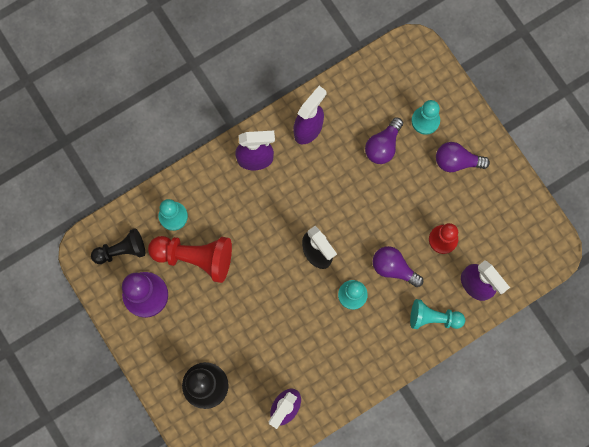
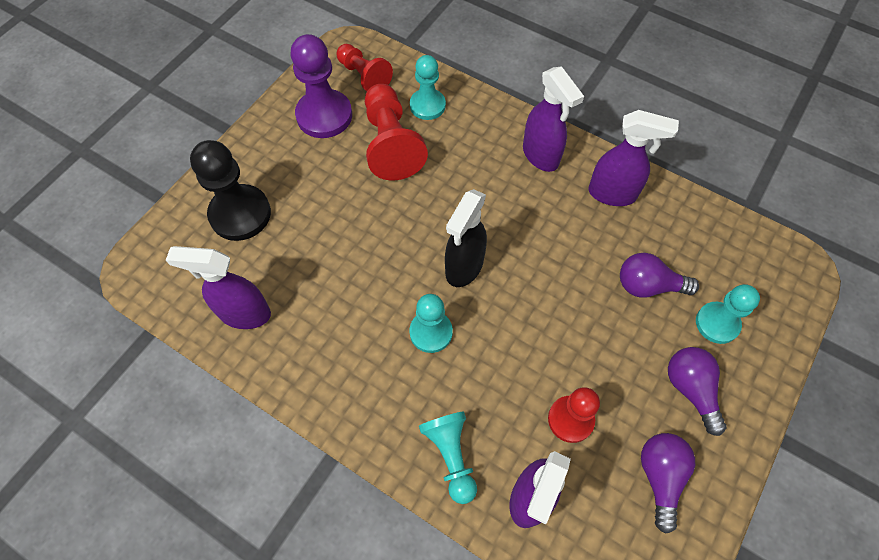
camera: 65 degrees right, 15 degrees down
black pawn [91,228,145,264] -> red pawn [337,44,393,91]
purple light bulb [373,246,423,287] -> purple light bulb moved to [641,433,695,534]

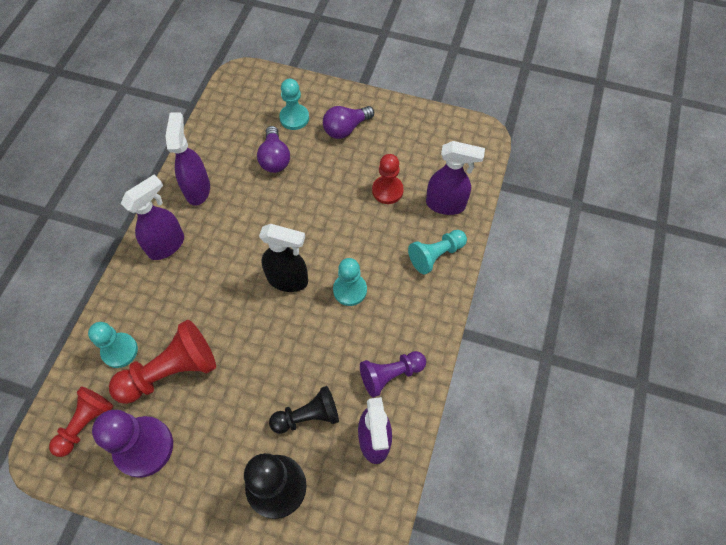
camera: 105 degrees left, 0 degrees up
purple light bulb [641,433,695,534] -> none
none -> black pawn [269,386,339,434]
none -> purple pawn [360,351,426,398]

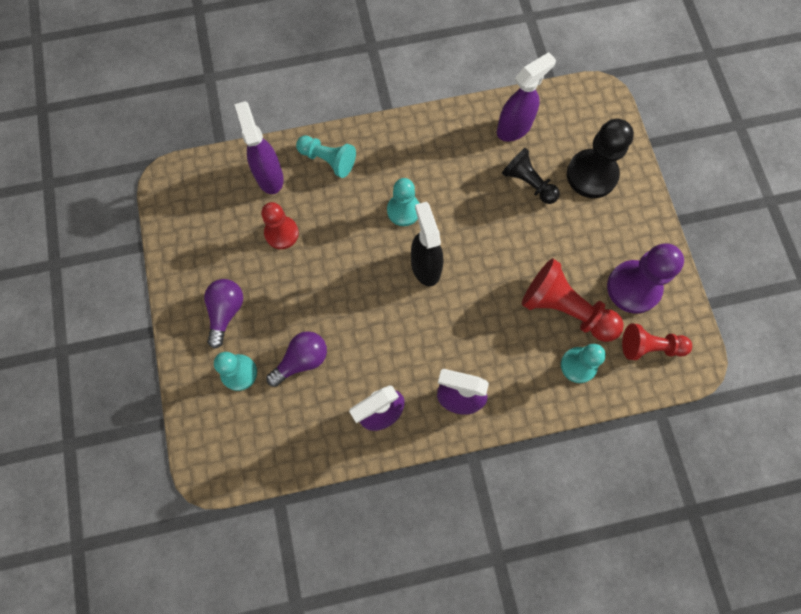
camera: 120 degrees left, 10 degrees up
purple light bulb [323,106,374,139] -> purple light bulb turned 105 degrees counterclockwise [204,279,243,349]
purple pawn [360,351,426,398] -> none

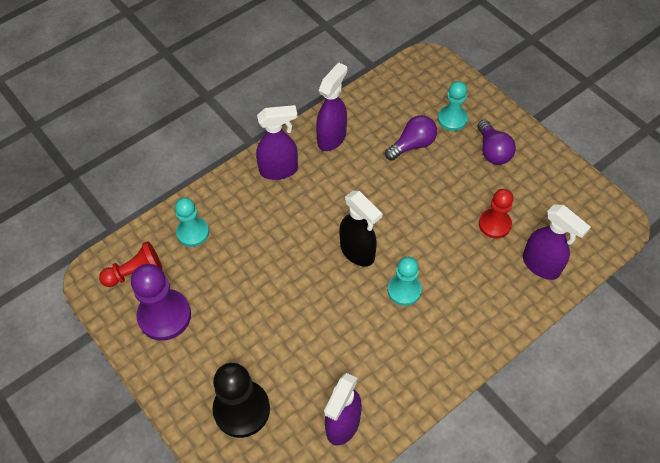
camera: 155 degrees right, 15 degrees down
purple light bulb [266,331,327,387] -> purple light bulb turned 150 degrees counterclockwise [385,115,437,160]
turquoise pawn [296,136,356,178] -> none
black pawn [502,148,560,204] -> none
red pawn [522,258,624,342] -> none

